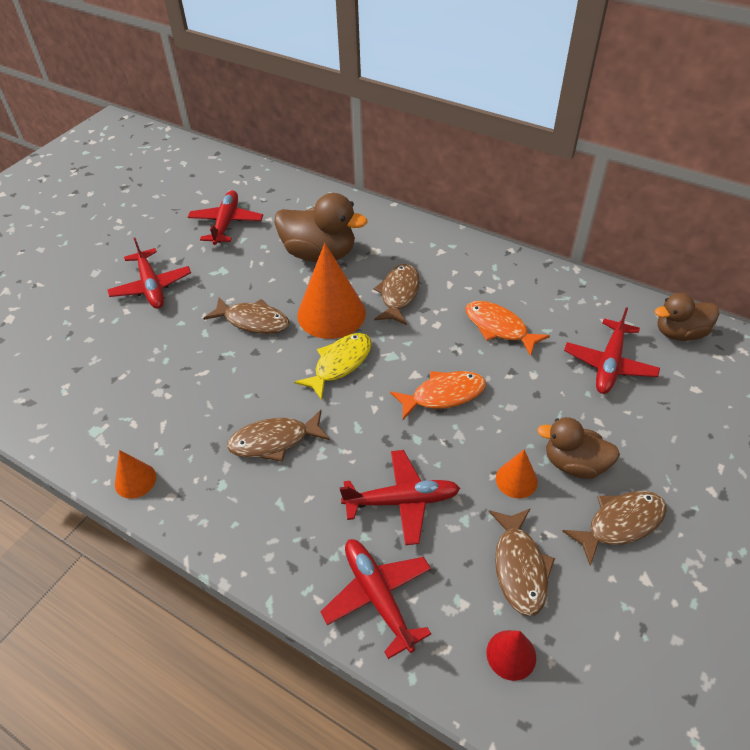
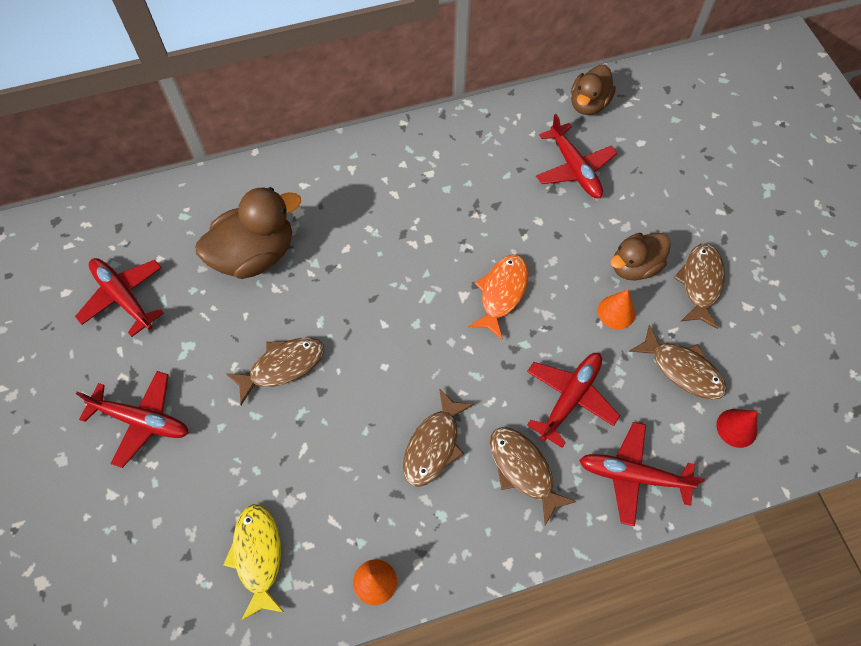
camera: 50 degrees left, 15 degrees up
yellow fish [294,333,372,400] -> yellow fish moved to [223,504,285,621]
orange cone [297,243,366,339] -> none
brown fish [374,264,420,325] -> brown fish moved to [490,427,577,525]
orange fish [465,301,550,356] -> none

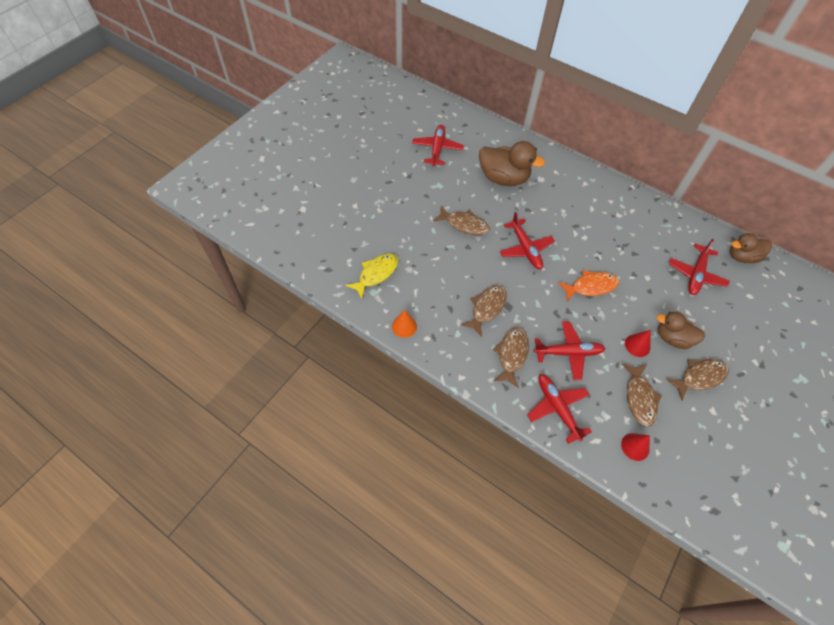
camera: 50 degrees right, 5 degrees down
red plane [76,371,189,468] -> red plane moved to [500,212,555,269]
brown fish [403,388,474,487] -> brown fish turned 135 degrees clockwise [461,285,507,337]
orange cone [598,289,635,329] -> red cone [625,330,651,357]

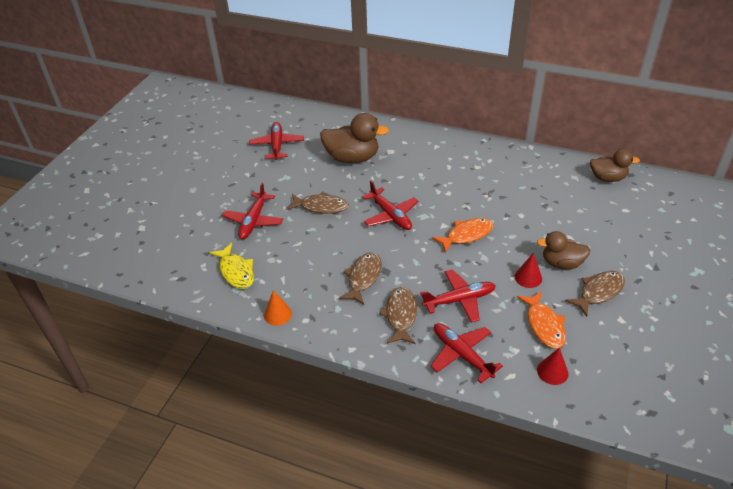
camera: 10 degrees left, 15 degrees down
yellow fish [345,254,398,299] -> yellow fish turned 120 degrees clockwise [209,243,254,289]
brown fish [622,363,662,427] -> orange fish [517,291,566,349]
red plane [669,238,730,295] -> red plane moved to [222,183,283,239]
brown duck [730,233,772,263] -> brown duck turned 150 degrees counterclockwise [590,149,640,182]

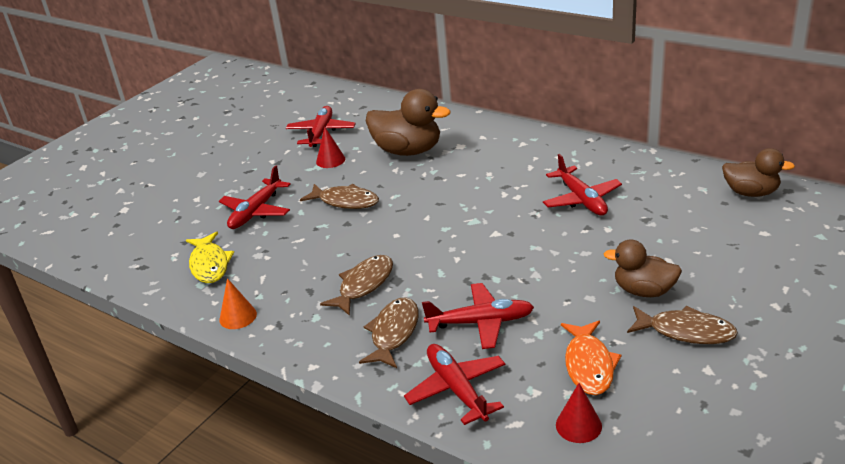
camera: 15 degrees right, 10 degrees down
red plane [362,181,419,230] -> red plane moved to [543,154,622,216]
orange fish [432,218,493,253] -> none
red cone [515,253,542,288] -> red cone moved to [316,127,345,168]
brown fish [565,271,625,317] -> brown fish turned 45 degrees clockwise [627,306,738,344]

